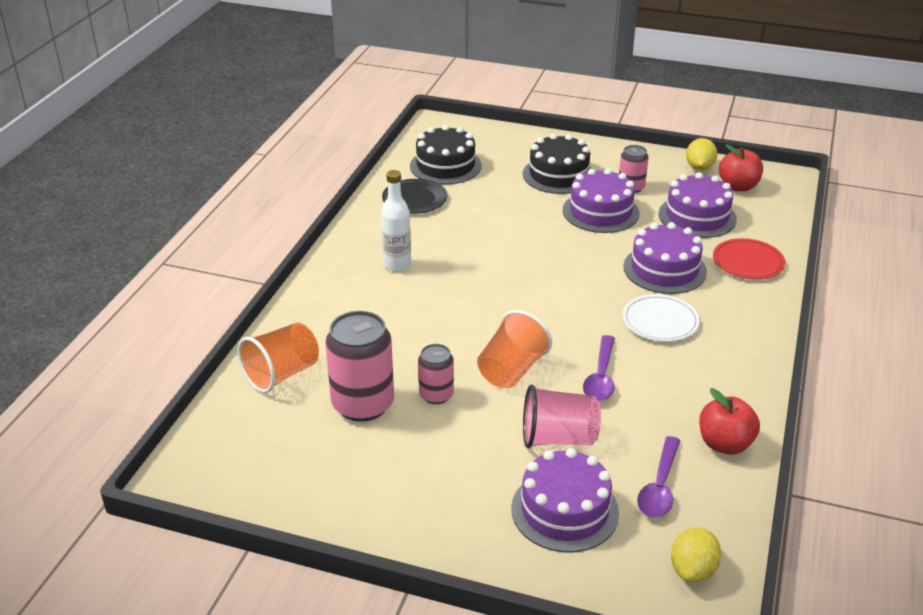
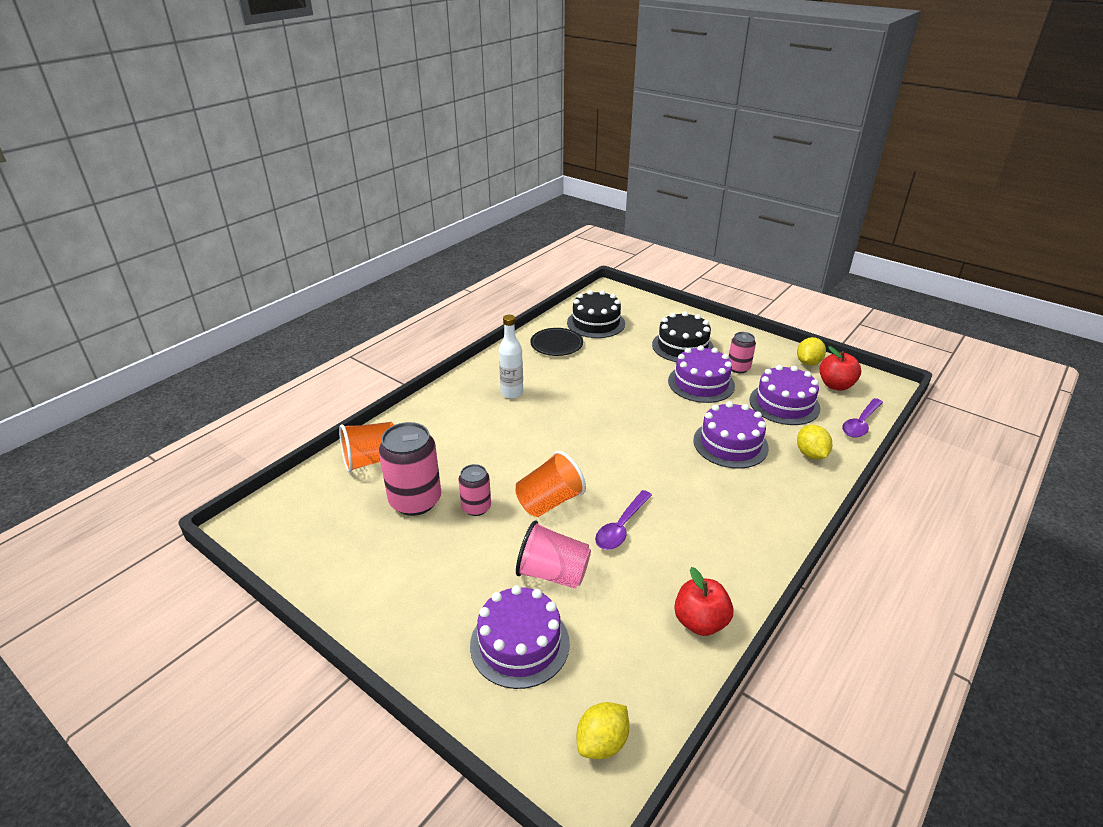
camera: 20 degrees right, 0 degrees up
white plate [622,294,700,342] -> none
purple spoon [637,436,681,518] -> purple spoon moved to [842,398,883,438]
red plate [713,238,785,279] -> yellow lemon [797,425,832,459]

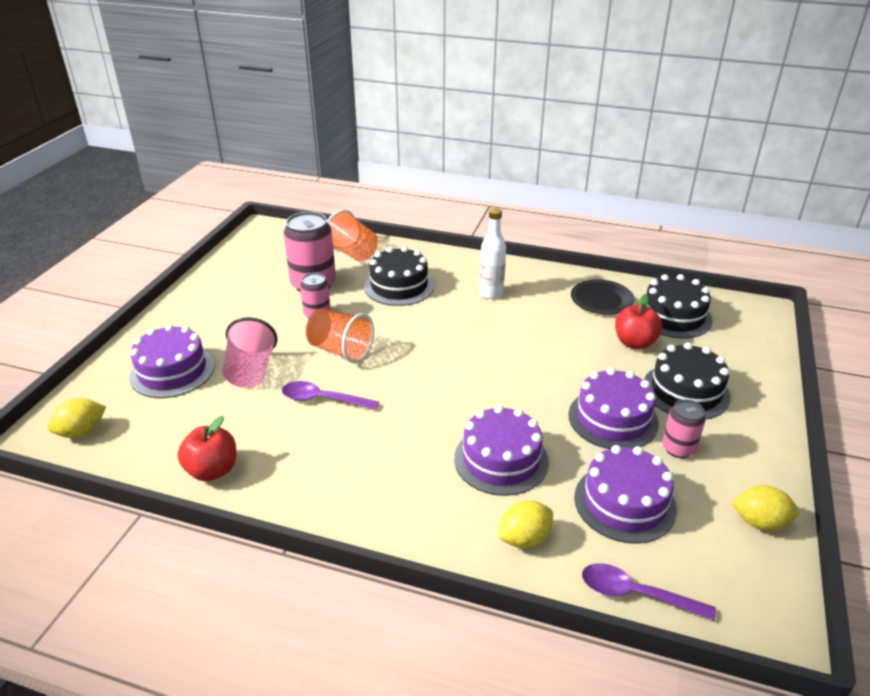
camera: 70 degrees right, 0 degrees up
yellow lemon [577,702,629,759] -> yellow lemon turned 60 degrees counterclockwise [47,398,106,438]
red apple [820,346,861,391] -> red apple moved to [615,294,663,349]
none -> black cake [364,246,434,306]

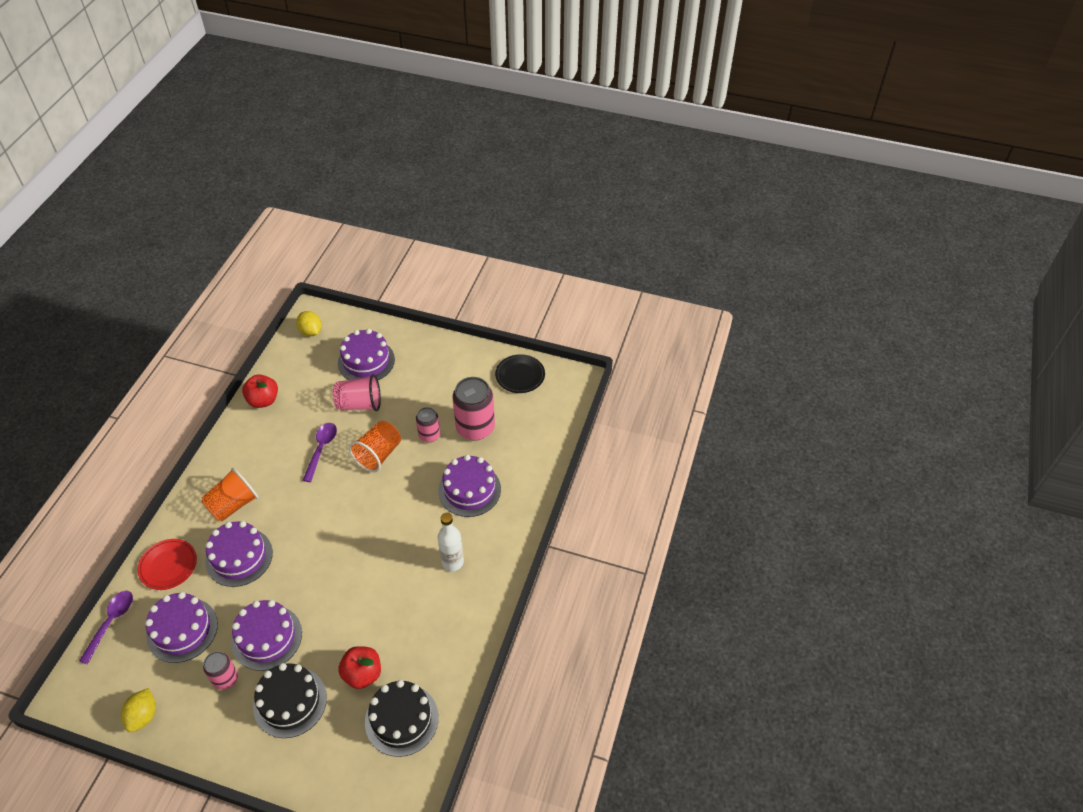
camera: 90 degrees right, 15 degrees up
orange cup [327,209,378,262] -> orange cup moved to [201,468,258,521]
black cake [364,246,434,306] -> purple cake [438,455,501,517]
yellow lemon [498,500,553,548] -> red plate [138,539,197,590]
black plate [571,280,635,315] -> black plate moved to [495,354,545,393]

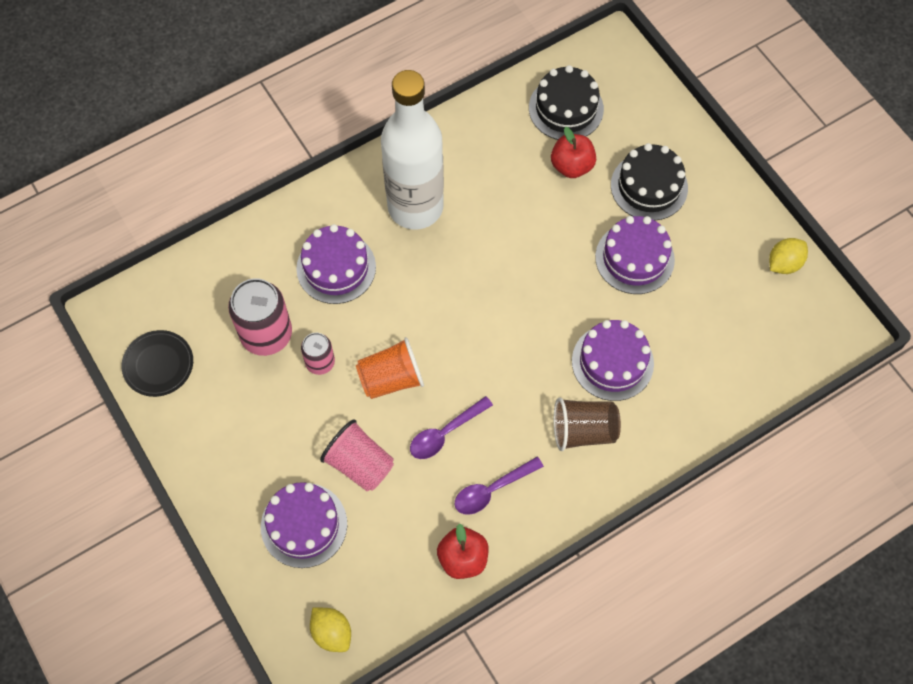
camera: 140 degrees left, 15 degrees up
purple spoon [79,591,133,664] -> purple spoon moved to [455,457,544,515]
red plate [138,539,197,590] -> none
purple cake [145,592,218,663] -> none
orange cup [201,468,258,521] -> brown cup [554,397,621,451]
pink can [203,651,238,690] -> none
yellow lemon [296,311,322,336] -> yellow lemon turned 45 degrees counterclockwise [310,607,351,652]
white bottle [438,513,464,571] -> white bottle [381,70,444,230], size x2.14

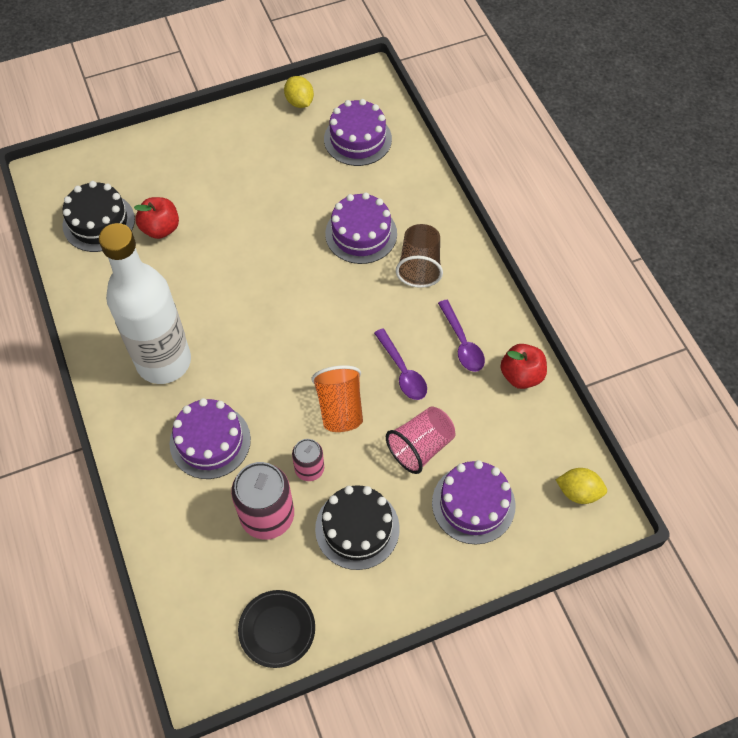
camera: 80 degrees left, 5 degrees down
yellow lemon [310,607,351,652] -> yellow lemon turned 45 degrees clockwise [556,468,607,504]
purple cake [595,216,675,294] -> purple cake moved to [324,99,392,166]
black cake [611,143,688,221] -> black cake moved to [315,485,400,570]

